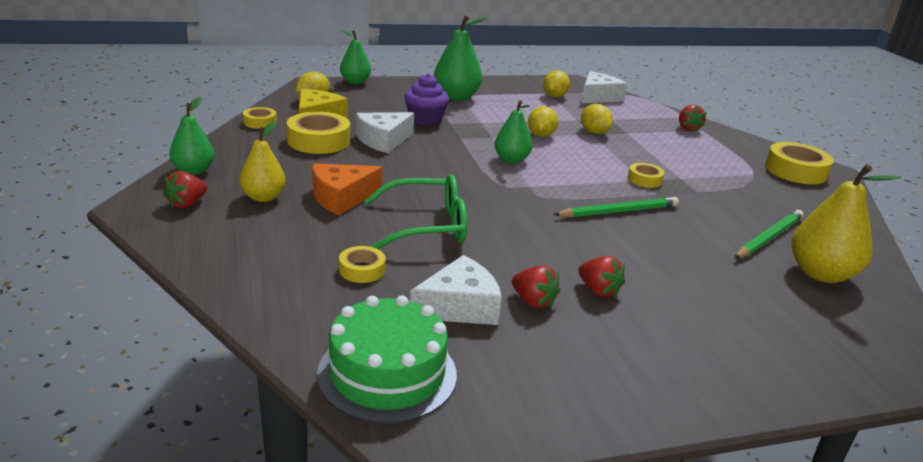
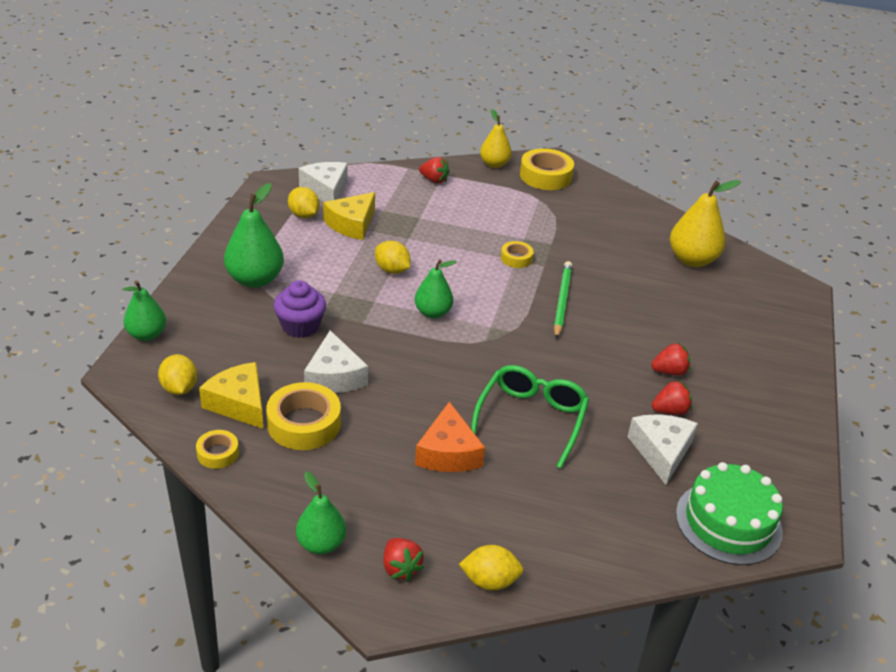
camera: 60 degrees left, 10 degrees up
yellow pear [240,121,286,202] -> yellow pear moved to [480,109,512,168]
yellow tape [339,246,386,283] -> none
yellow lemon [581,104,613,134] -> yellow lemon moved to [459,545,524,591]
green pencil [734,210,803,258] -> none
none -> yellow cheese [323,192,375,240]

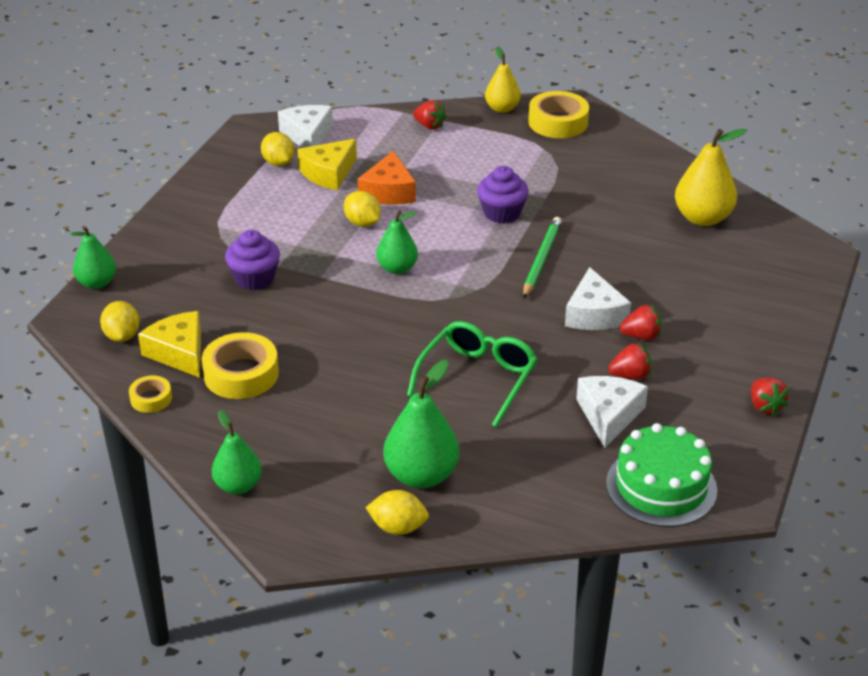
camera: 10 degrees right, 0 degrees up
green pear [224,183,284,288] -> green pear moved to [383,360,459,488]
white cheese [304,330,368,393] -> white cheese moved to [565,267,631,330]
red strawberry [383,538,424,581] -> red strawberry moved to [751,378,789,416]
orange cheese [415,402,485,472] -> orange cheese moved to [358,151,416,205]
yellow tape [501,241,534,268] -> purple cupcake [477,166,529,223]

